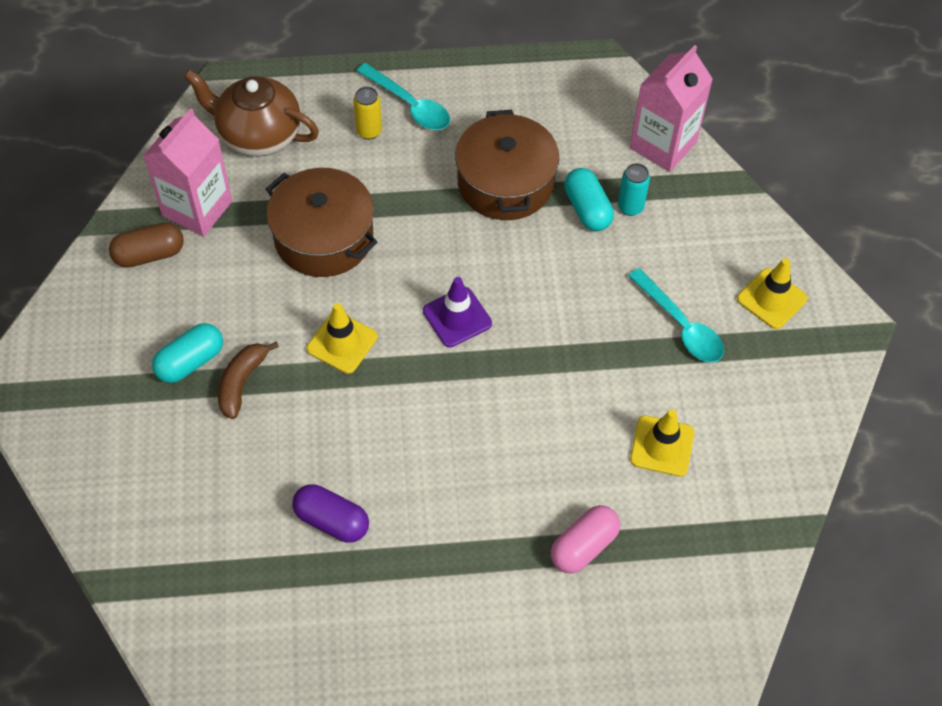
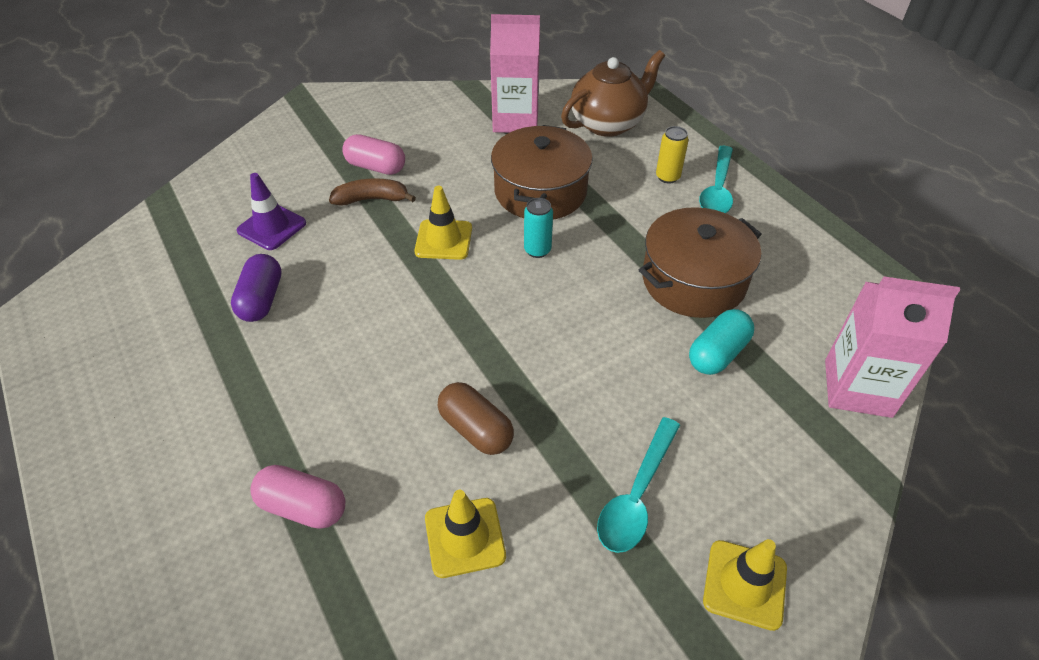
camera: 65 degrees right, 10 degrees down
brown capsule [109,222,184,268] -> brown capsule moved to [438,382,514,455]
turquoise capsule [152,323,223,383] -> pink capsule [342,134,405,175]
brown teapot [184,69,319,156] -> brown teapot turned 60 degrees clockwise [561,50,665,137]
purple traffic cone [423,277,492,347] -> purple traffic cone moved to [237,173,306,250]
turquoise can [618,163,650,216] -> turquoise can moved to [524,198,553,258]

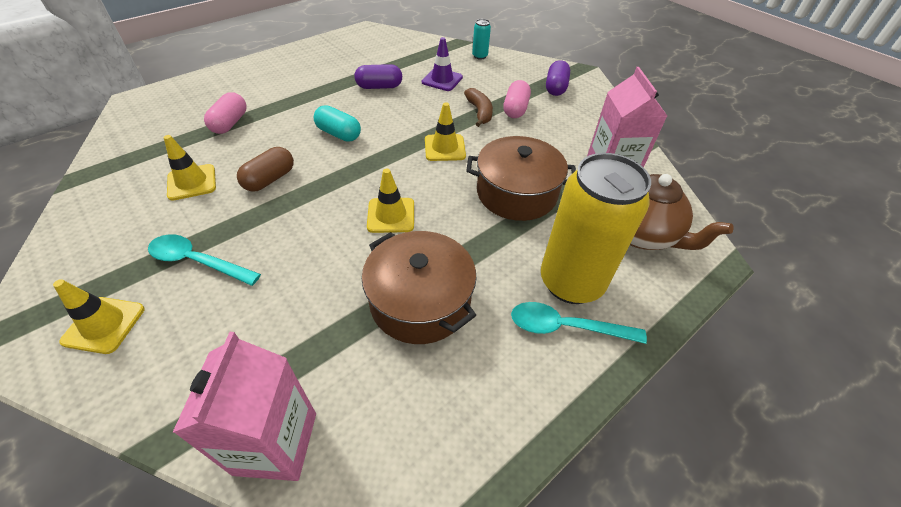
camera: 80 degrees right, 0 degrees up
turquoise can [524,198,553,258] -> turquoise can moved to [472,19,491,60]
yellow can [656,126,689,184] -> yellow can [541,153,651,304], size x2.49
turquoise capsule [689,309,754,375] -> turquoise capsule moved to [314,105,361,142]
none -> yellow traffic cone [367,169,414,233]
none -> purple capsule [546,60,570,96]

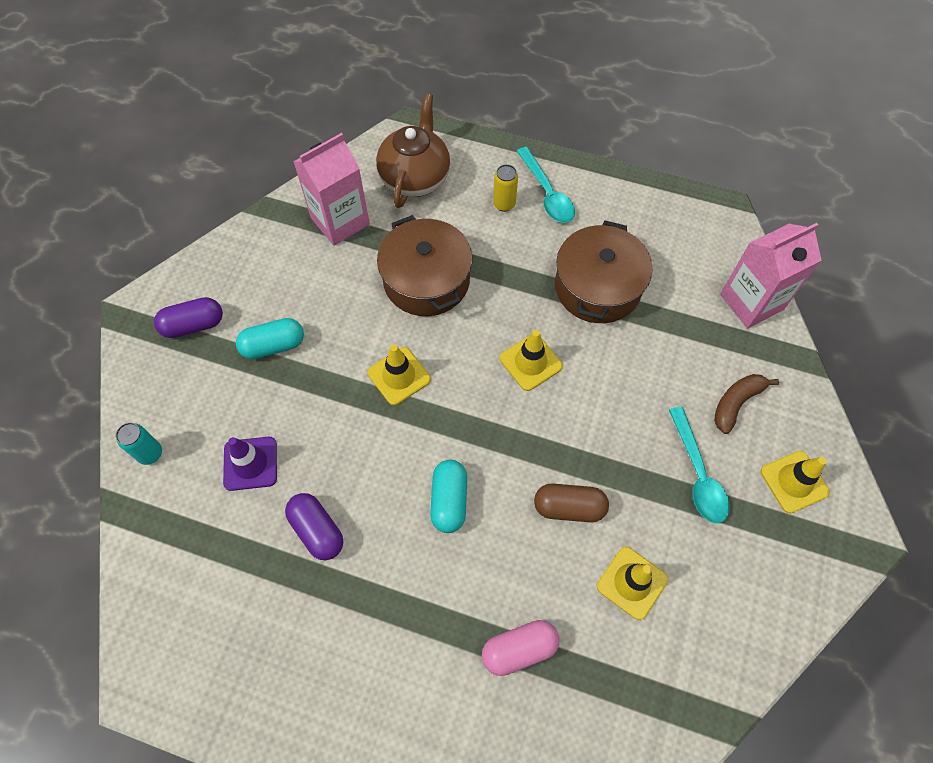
camera: 120 degrees left, 15 degrees up
brown banana [464,88,493,127] -> brown banana moved to [714,374,779,434]
pink capsule [503,80,531,118] -> turquoise capsule [236,318,304,359]
yellow can [541,153,651,304] -> yellow can [493,164,518,212], size x0.40

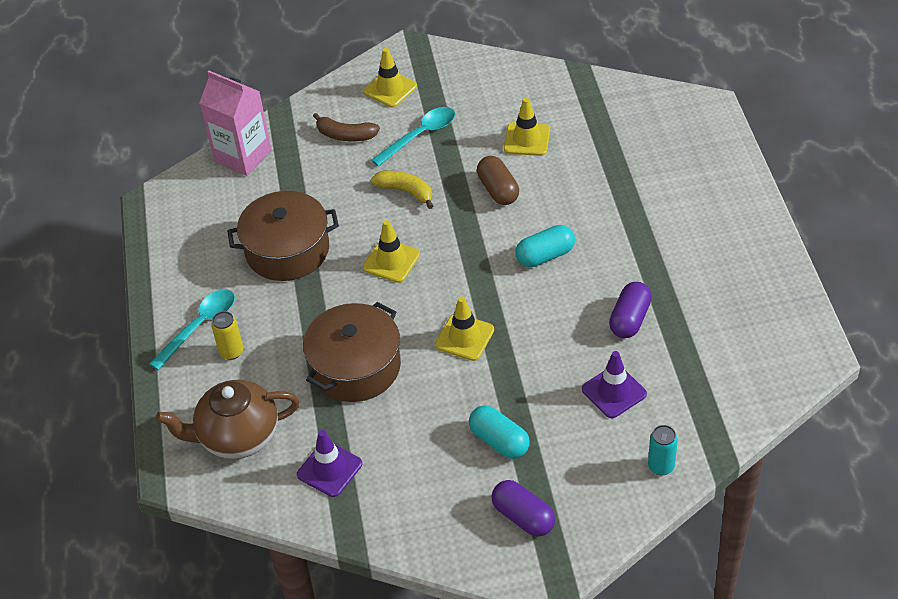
camera: 115 degrees left, 15 degrees down
pink carton [293,133,370,246] -> purple traffic cone [297,430,362,497]
pink capsule [482,620,559,676] -> none
none -> yellow banana [371,170,433,209]

